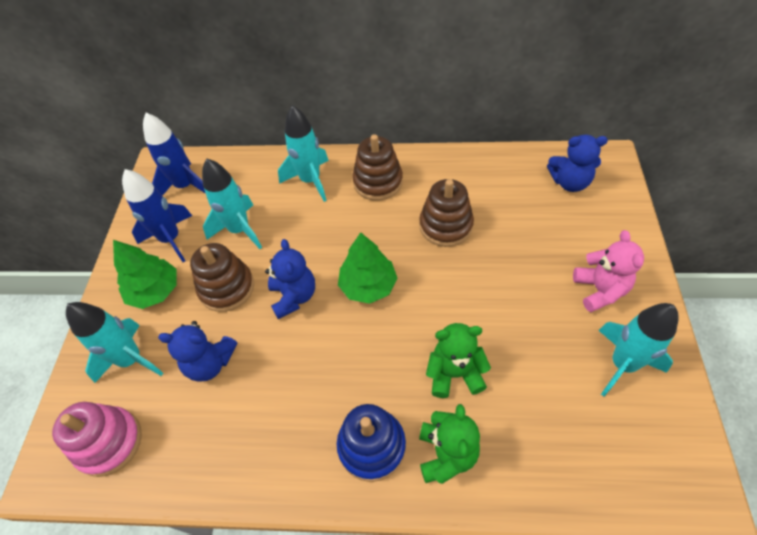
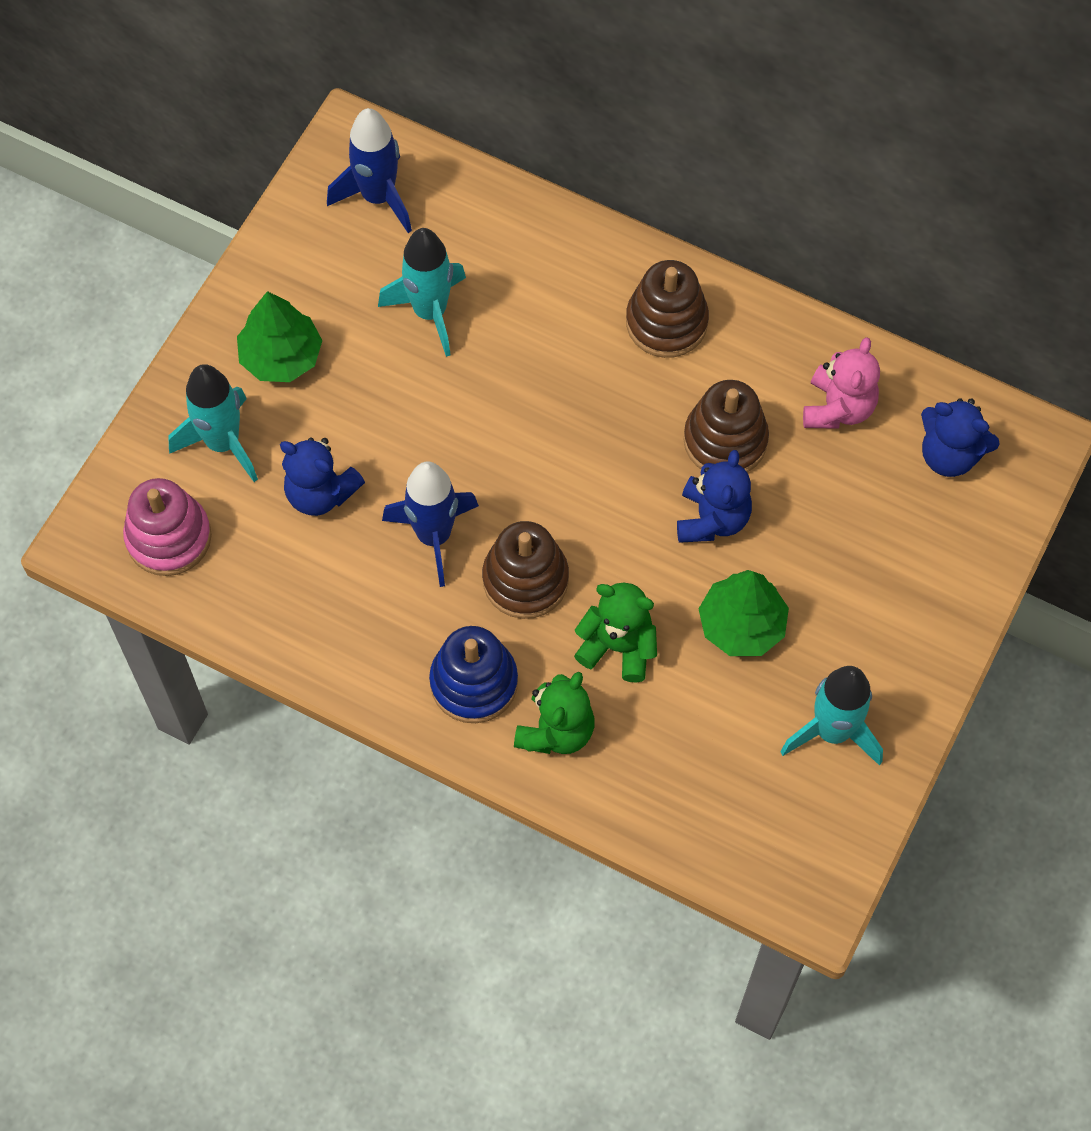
camera: 20 degrees right, 10 degrees up
blue rocket [122,169,192,262] -> blue rocket moved to [382,462,479,587]
brown stacking toy [190,243,254,312] -> brown stacking toy moved to [482,521,569,619]
blue teddy bear [265,239,315,319] -> blue teddy bear moved to [677,450,752,543]
turquoise rocket [278,105,329,202] -> none
green tree [338,232,398,304] -> green tree moved to [699,570,789,656]
pink teddy bear [573,230,644,312] -> pink teddy bear moved to [803,337,880,429]

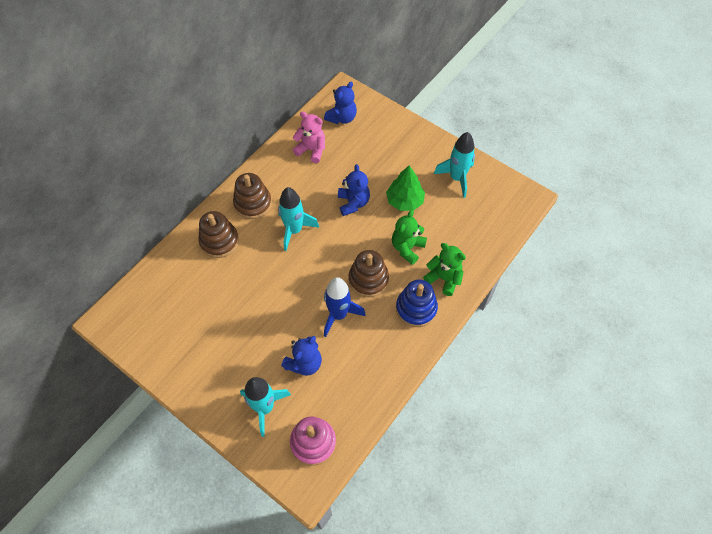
camera: 80 degrees left, 5 degrees down
green tree [237,291,323,382] -> none
blue rocket [327,108,412,233] -> none
turquoise rocket [378,228,466,357] -> turquoise rocket moved to [278,187,319,251]
blue teddy bear [677,450,752,543] -> blue teddy bear turned 60 degrees clockwise [338,164,370,216]
brown stacking toy [684,380,769,473] -> brown stacking toy moved to [198,211,239,258]

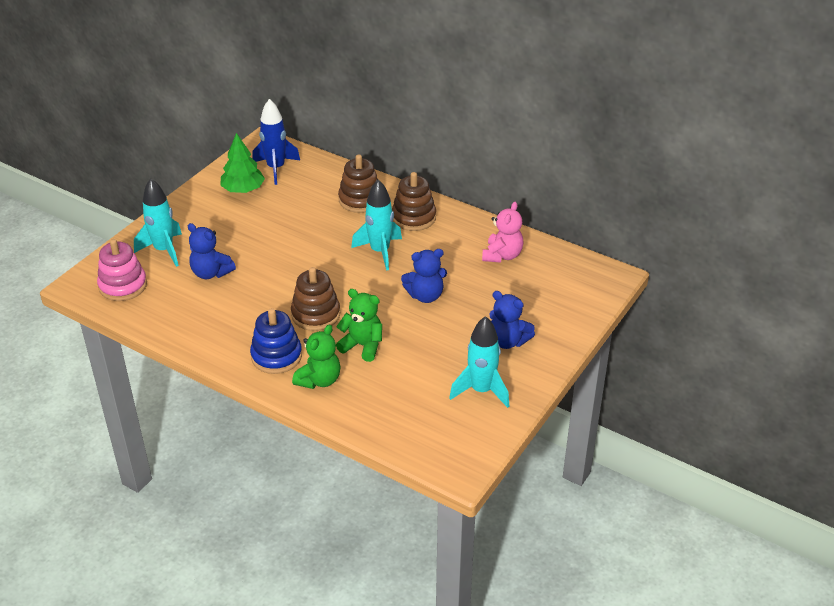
camera: 85 degrees right, 20 degrees down
blue teddy bear [324,82,357,124] -> blue teddy bear moved to [489,291,535,349]
blue rocket [324,277,366,337] -> blue rocket moved to [252,99,300,185]
green tree [386,165,425,211] -> green tree moved to [220,133,265,193]

